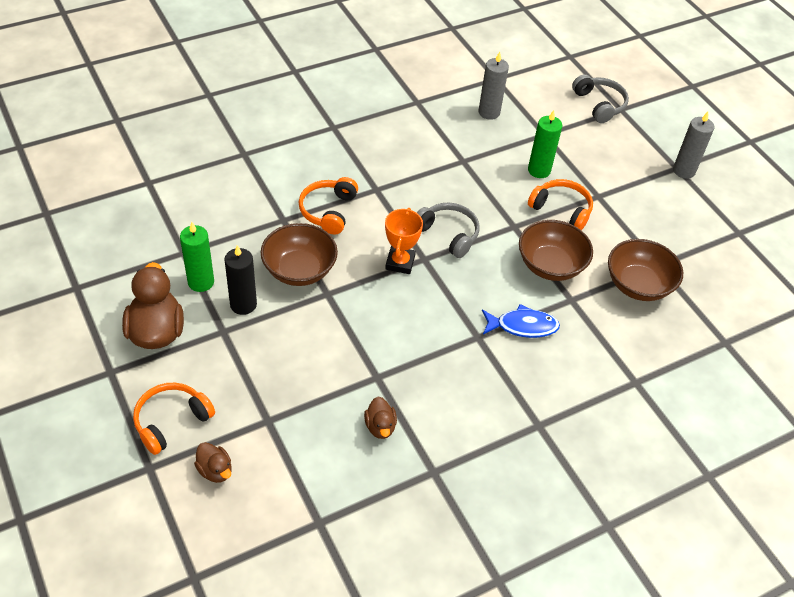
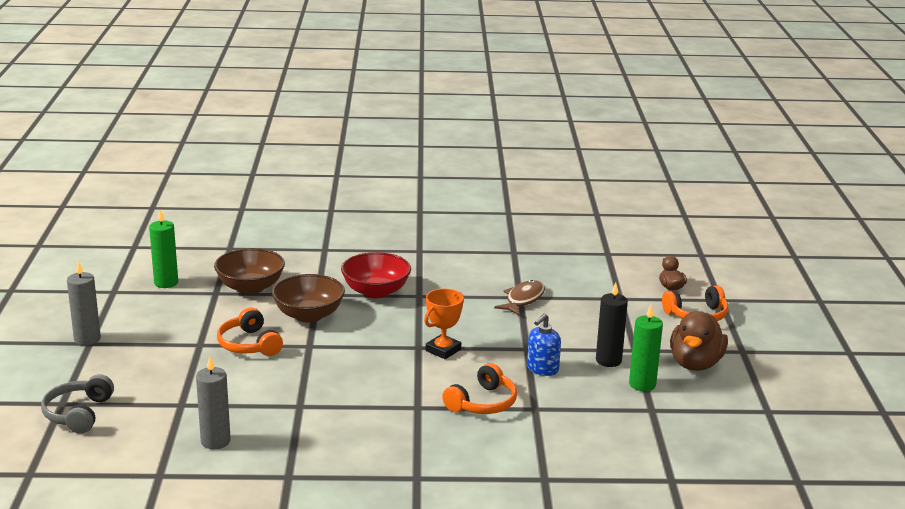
camera: 150 degrees left, 25 degrees down
brown bowl [261,223,338,286] -> blue soap dispenser [527,314,561,376]
brown duck [364,397,397,439] -> none
grey headphones [417,203,480,258] -> none
blue fish [482,304,560,338] -> red bowl [341,252,411,298]
green candle [528,110,562,178] -> green candle moved to [149,210,178,288]
none -> brown fish [494,280,545,315]

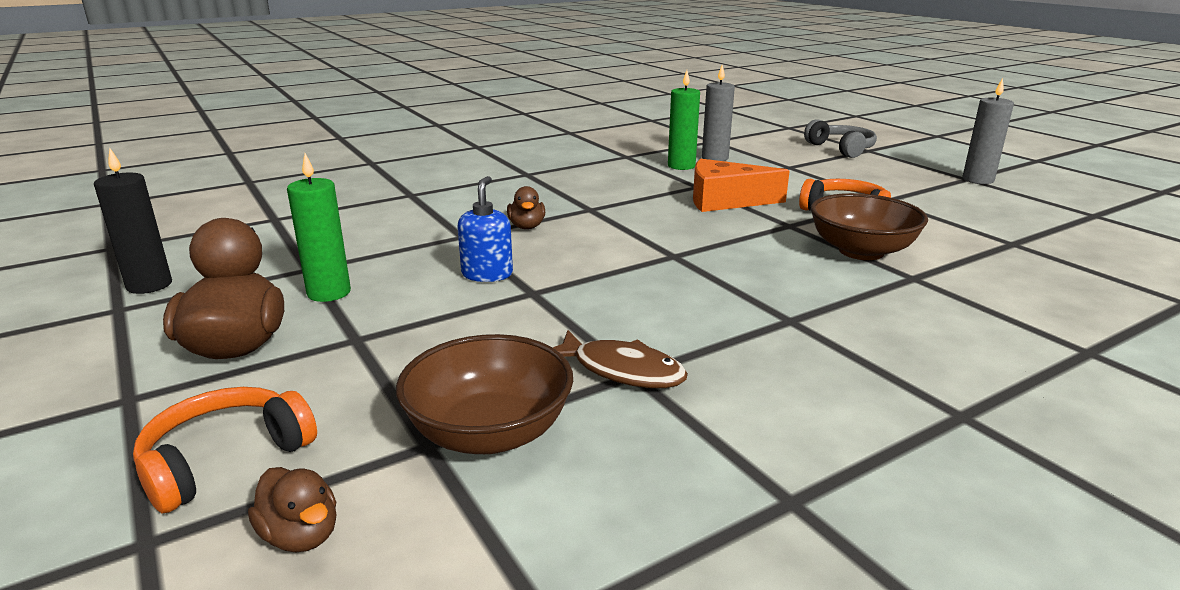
camera: 150 degrees right, 0 degrees up
green candle [149,210,178,288] -> green candle moved to [668,70,700,170]
brown bowl [214,248,285,294] -> brown bowl moved to [396,334,573,454]
red bowl [341,252,411,298] -> none
orange trophy [424,289,464,359] -> none
orange headphones [442,363,517,414] -> brown duck [507,186,545,229]
brown fish [494,280,545,315] -> brown fish turned 60 degrees counterclockwise [553,330,688,388]
black candle [596,283,628,367] -> black candle moved to [94,147,172,294]
none -> orange cheese [693,159,790,212]

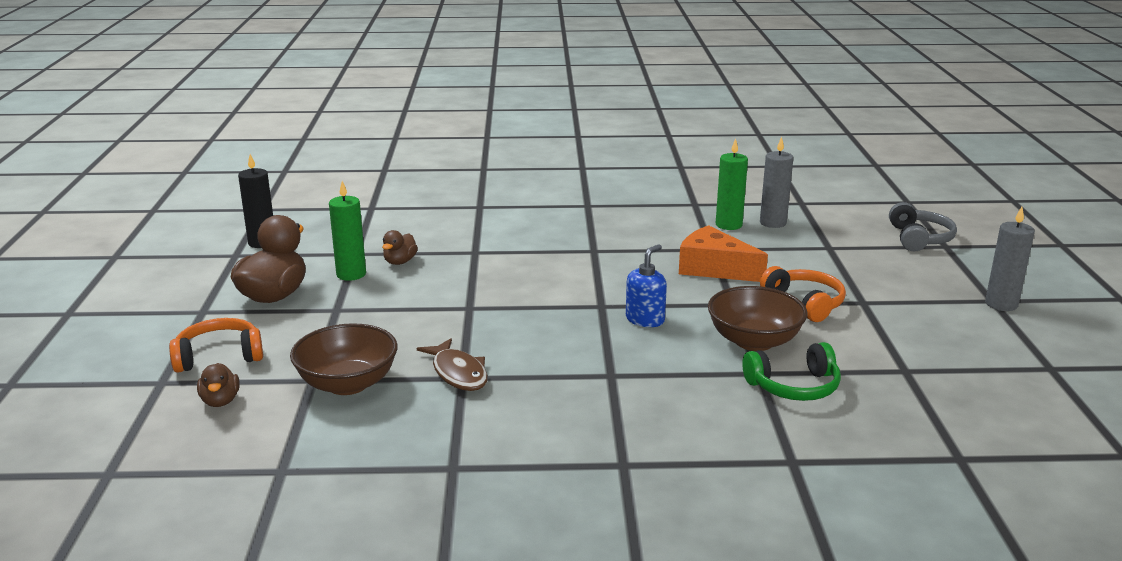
camera: 30 degrees right, 0 degrees up
blue soap dispenser [457,176,513,282] -> blue soap dispenser moved to [626,244,667,327]
brown duck [507,186,545,229] -> brown duck moved to [382,230,418,265]
none -> green headphones [742,342,841,401]

